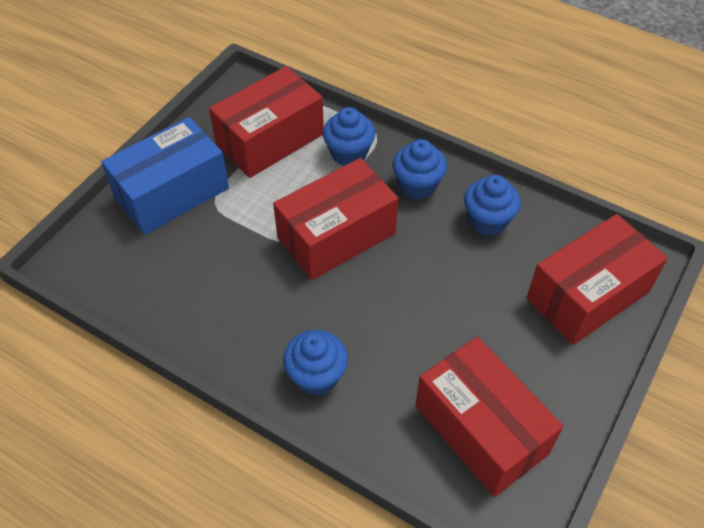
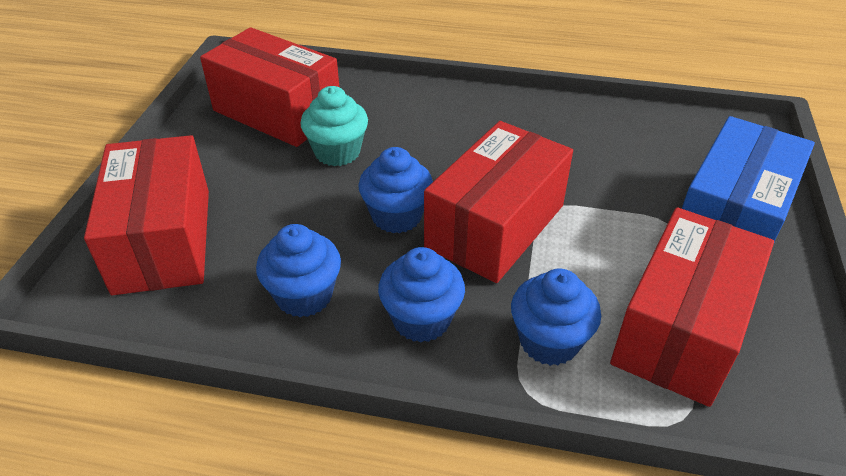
camera: 160 degrees right, 10 degrees down
blue cupcake [283,330,348,396] -> blue cupcake moved to [358,147,433,233]
red box [527,214,668,345] -> red box turned 45 degrees counterclockwise [84,135,209,295]
none -> turquoise cupcake [300,86,368,166]

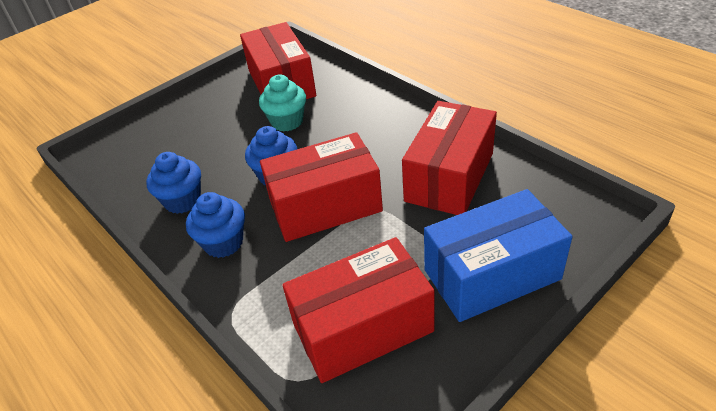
camera: 40 degrees right, 0 degrees up
red box [84,135,209,295] -> red box moved to [402,101,497,215]
blue cupcake [511,268,601,366] -> none

